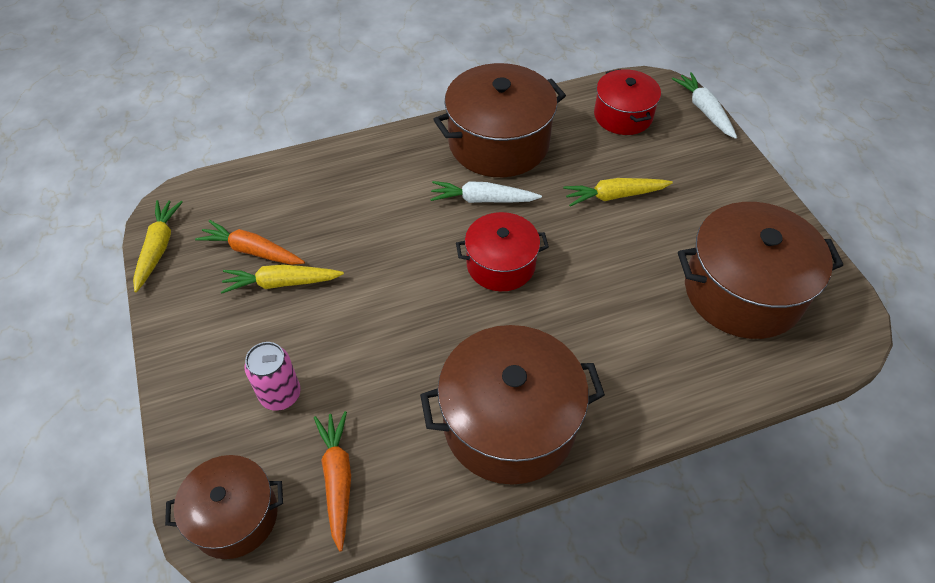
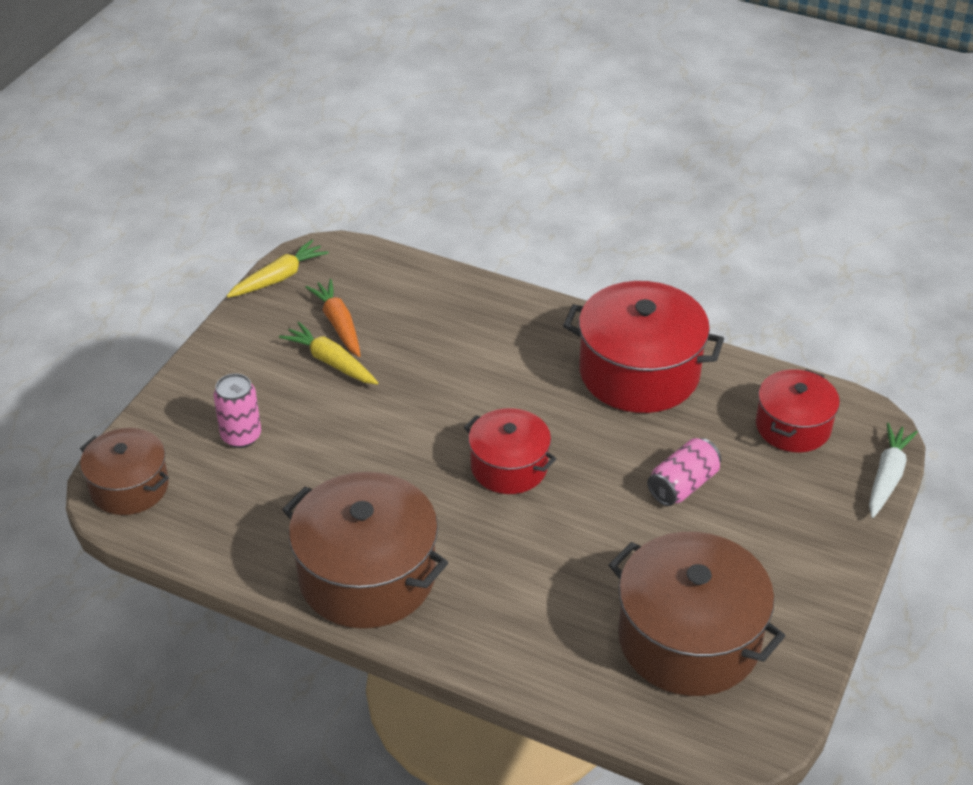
camera: 45 degrees right, 10 degrees down
orange carrot [314,411,351,551] -> none
white carrot [430,181,542,203] -> none
brown pot [433,63,566,177] -> red pot [563,281,724,413]
yellow carrot [563,178,673,207] -> pink can [647,438,721,506]

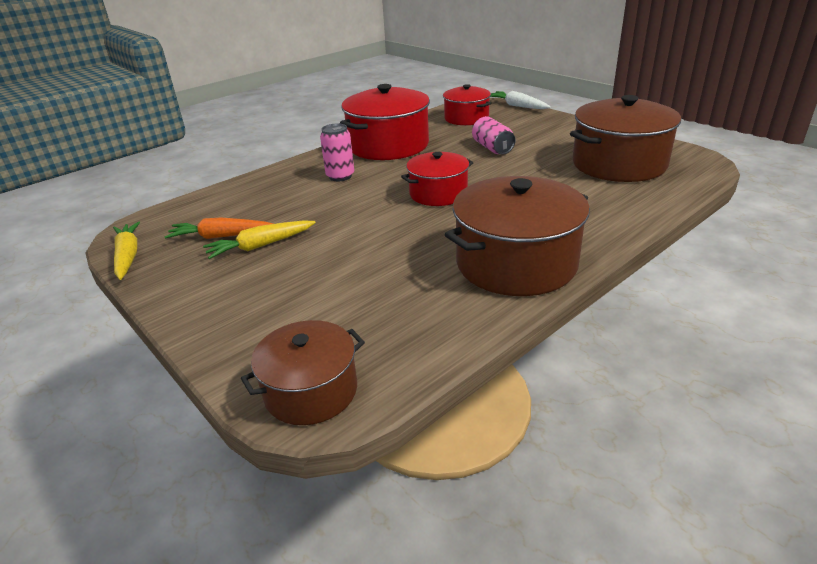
camera: 65 degrees left, 10 degrees down
pink can [214,373,261,448] -> pink can moved to [320,123,354,181]

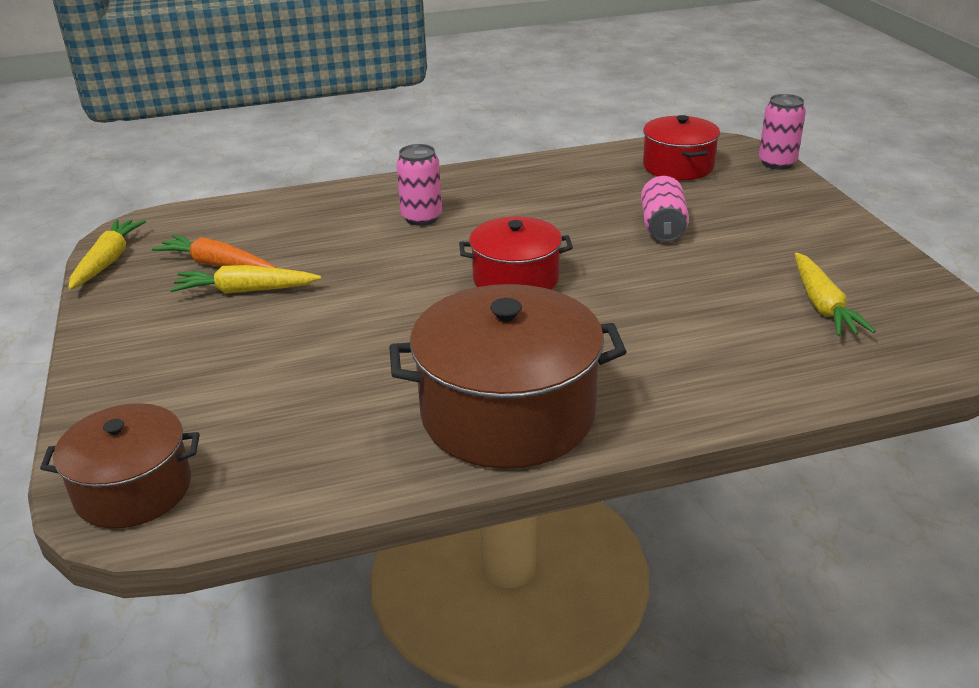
camera: 25 degrees right, 0 degrees up
red pot [340,84,430,160] -> none
white carrot [490,91,551,109] -> pink can [759,94,806,170]
brown pot [570,95,681,182] -> yellow carrot [795,253,876,336]

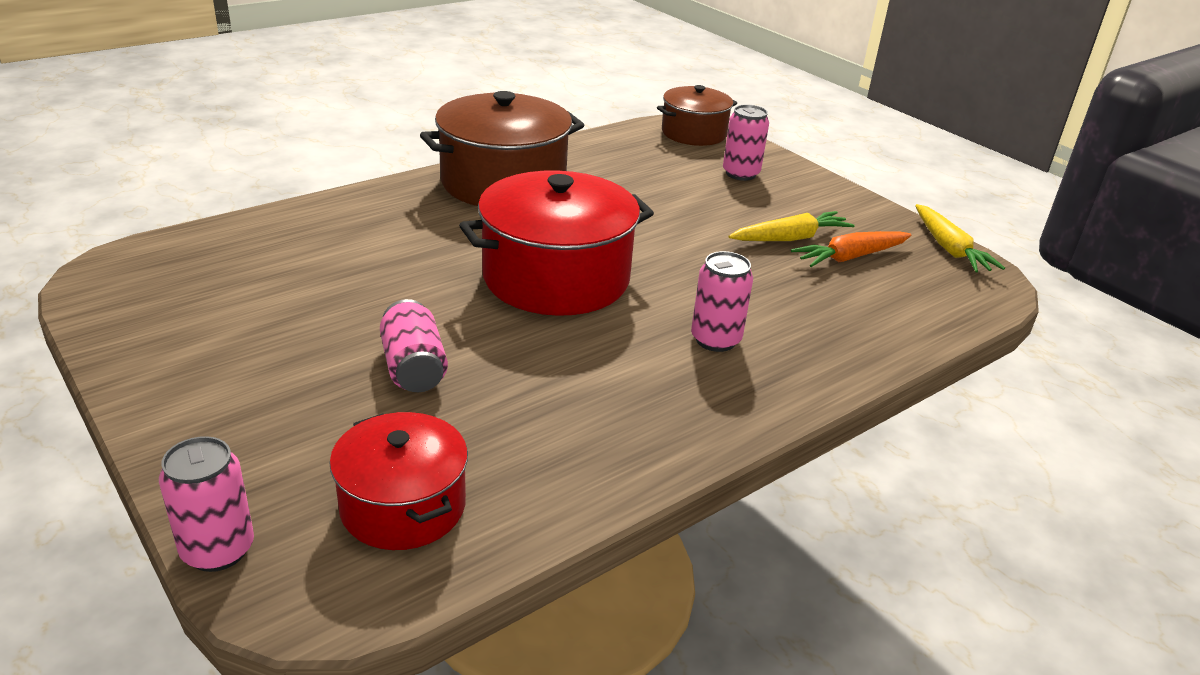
camera: 155 degrees right, 0 degrees up
orange carrot [152,234,276,268] -> orange carrot turned 150 degrees clockwise [791,231,912,267]
red pot [459,216,573,290] -> red pot [459,170,654,316], size x1.66
yellow carrot [795,253,876,336] -> none
none -> pink can [723,104,769,181]

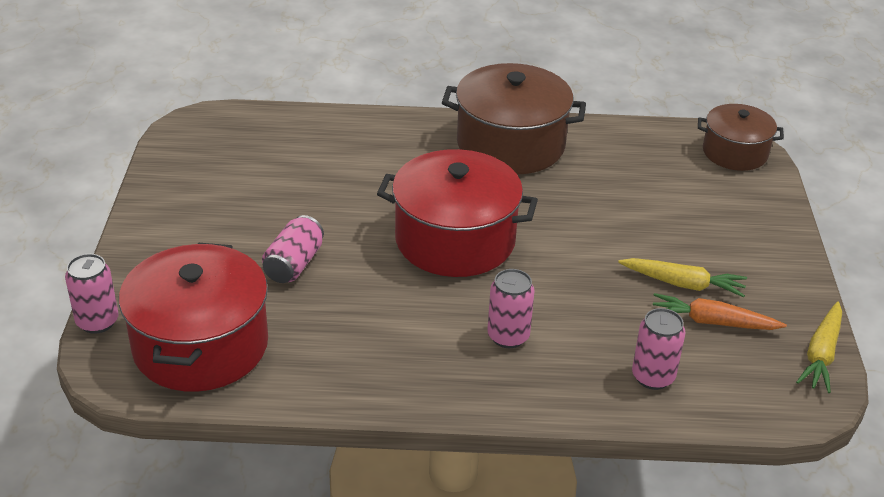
camera: 40 degrees right, 5 degrees up
red pot [330,412,468,550] -> red pot [119,243,268,392], size x1.66
pink can [723,104,769,181] -> pink can moved to [632,308,686,390]

